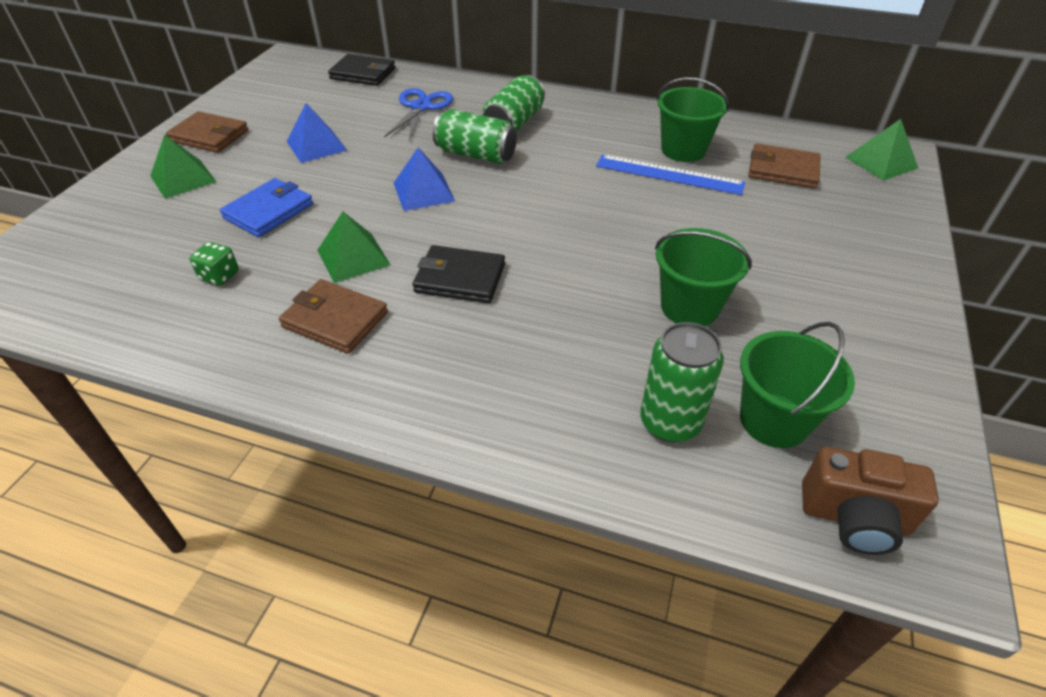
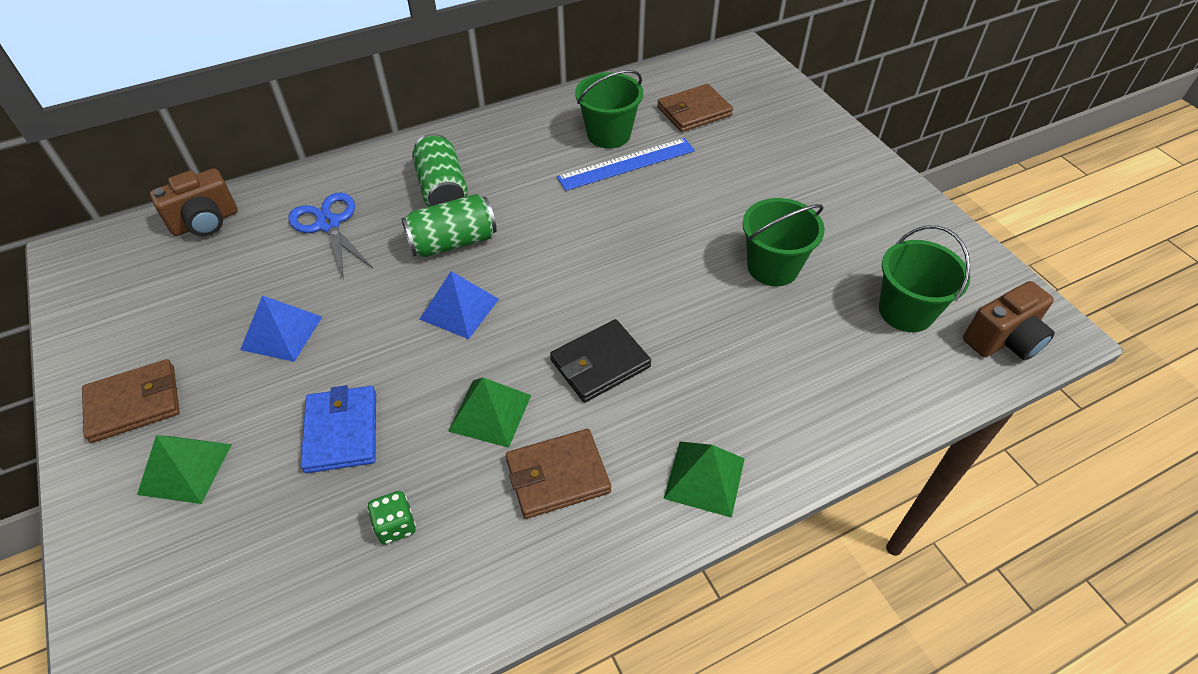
camera: 45 degrees left, 5 degrees up
black wallet [328,54,395,86] -> brown camera [150,168,238,236]
green can [640,322,724,442] -> none
green pyramid [846,119,918,181] -> green pyramid moved to [663,441,745,518]

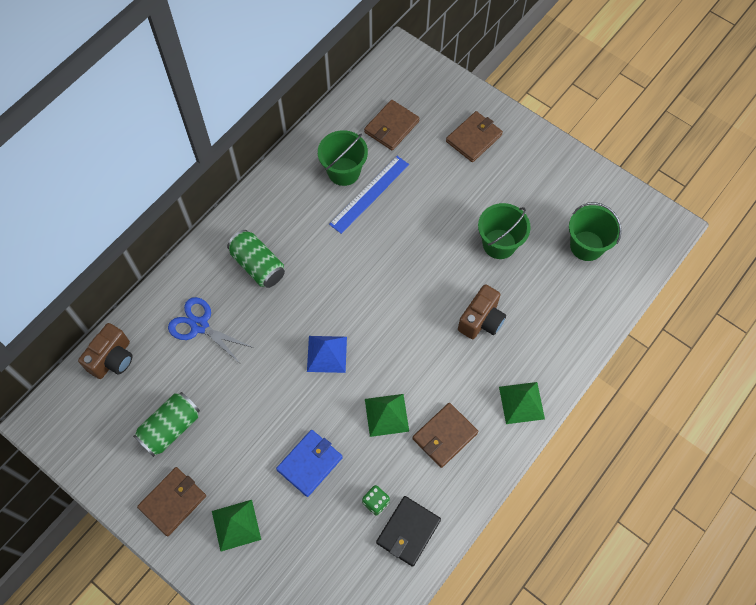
camera: 25 degrees left, 15 degrees up
blue pyramid [240,295,322,362] -> none
blue wallet [300,385,376,473] -> blue wallet turned 75 degrees clockwise [276,430,343,497]
green can [401,194,497,257] -> green can moved to [133,392,200,457]
black wallet [550,319,651,403] -> black wallet moved to [376,496,441,567]
brown camera [963,281,1055,360] -> brown camera moved to [458,284,506,339]
none -> brown wallet [446,111,503,162]

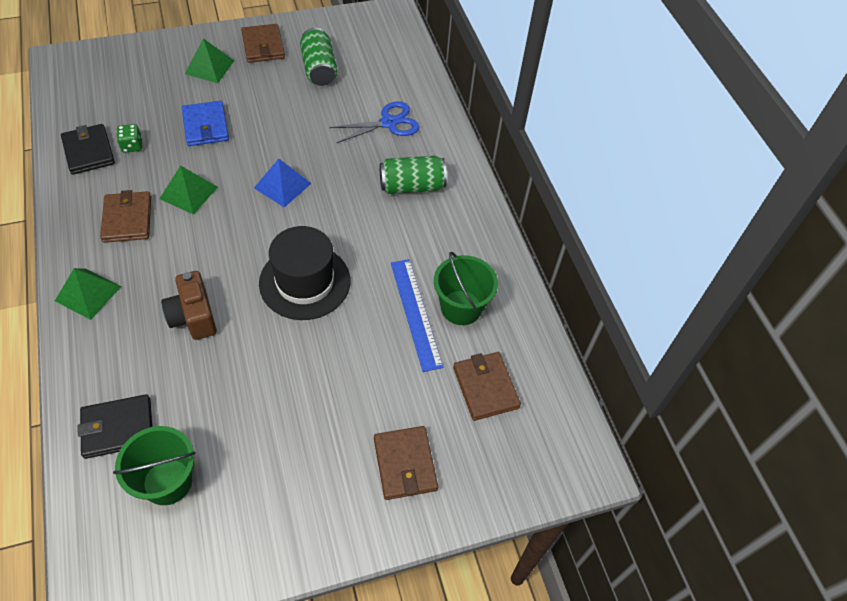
camera: 120 degrees right, 10 degrees down
brown camera [78,323,133,379] -> none
green bucket [478,203,531,259] -> none
none -> black wallet [78,394,152,459]
none -> black hat [259,226,350,320]

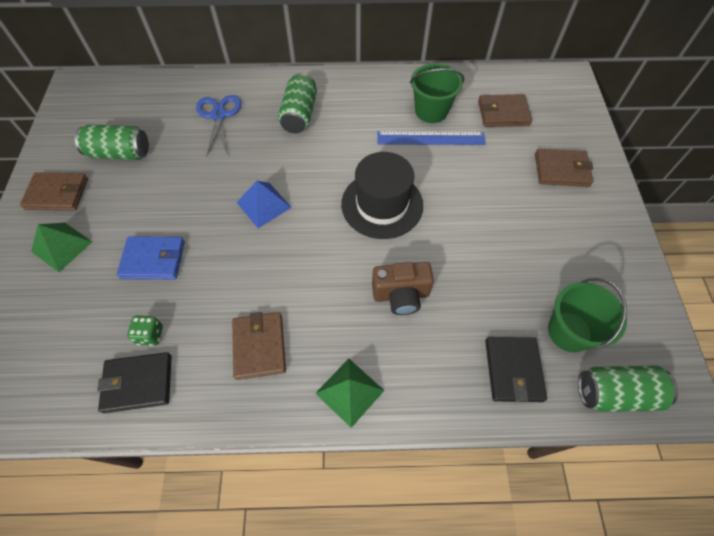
camera: 70 degrees left, 5 degrees up
brown wallet [100,190,151,243] -> brown wallet turned 75 degrees clockwise [232,312,286,380]
green pyramid [159,165,218,215] -> none
none -> green can [578,365,678,412]

